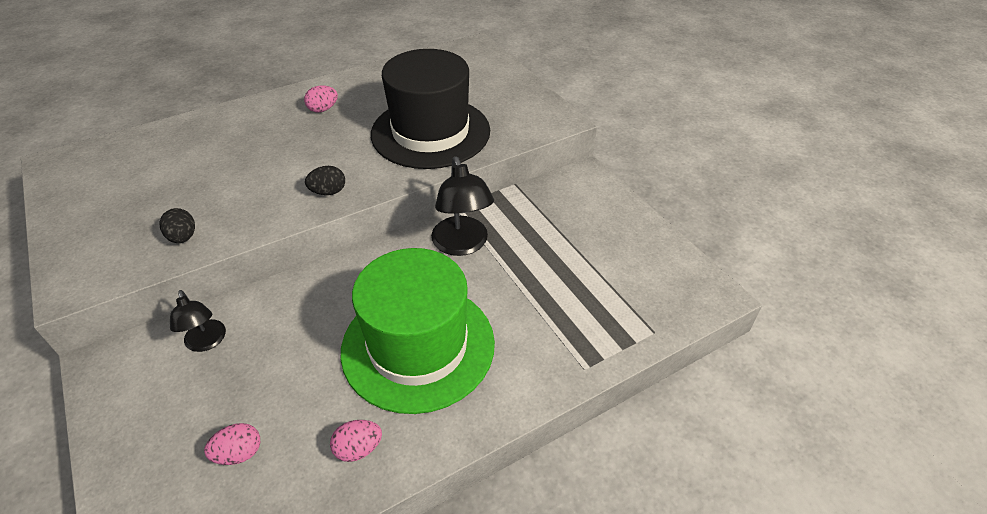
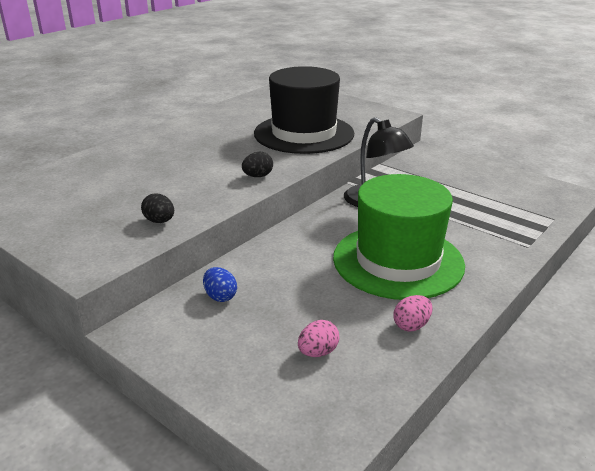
camera: 20 degrees left, 15 degrees down
black lamp [170,290,226,352] -> blue egg [203,267,237,302]
pink egg [304,85,338,113] -> none

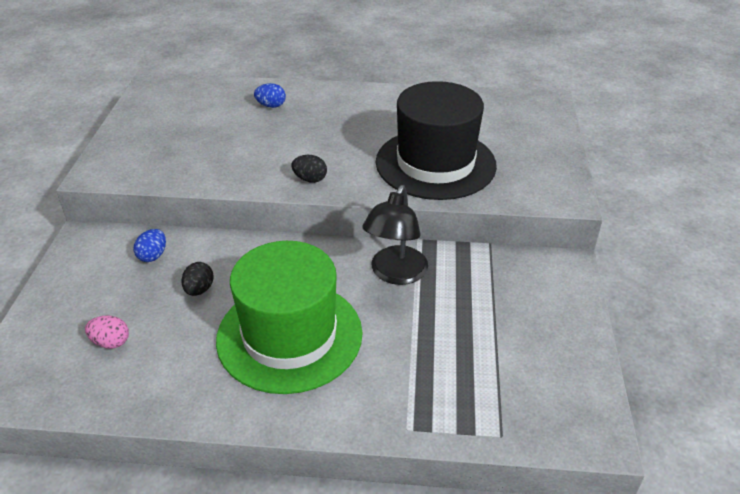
camera: 55 degrees right, 10 degrees up
black egg [141,193,174,223] -> black egg moved to [182,262,214,296]
pink egg [393,295,433,331] -> none
none -> blue egg [254,83,286,108]

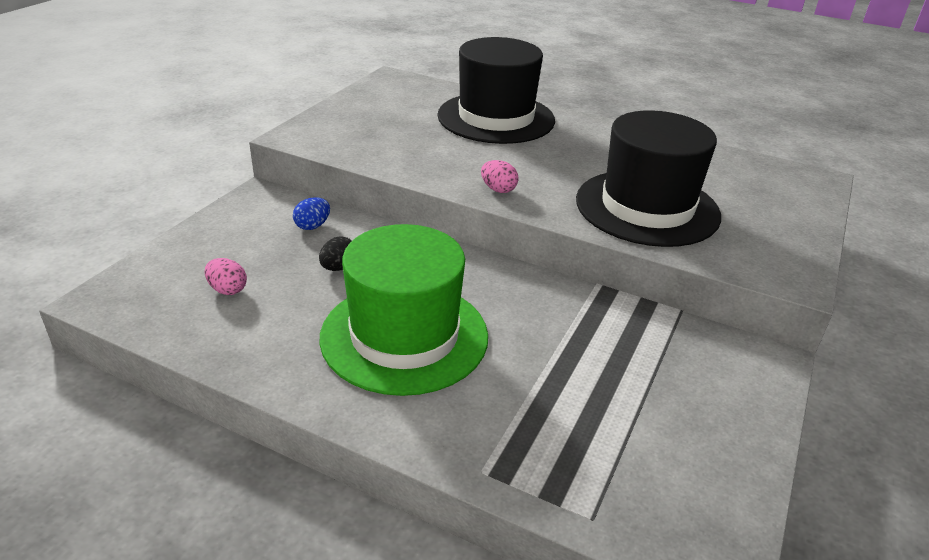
camera: 20 degrees right, 5 degrees down
blue egg [254,83,286,108] -> black hat [437,37,555,144]
black egg [291,155,327,183] -> pink egg [481,160,519,193]
black lamp [362,185,428,285] -> none

